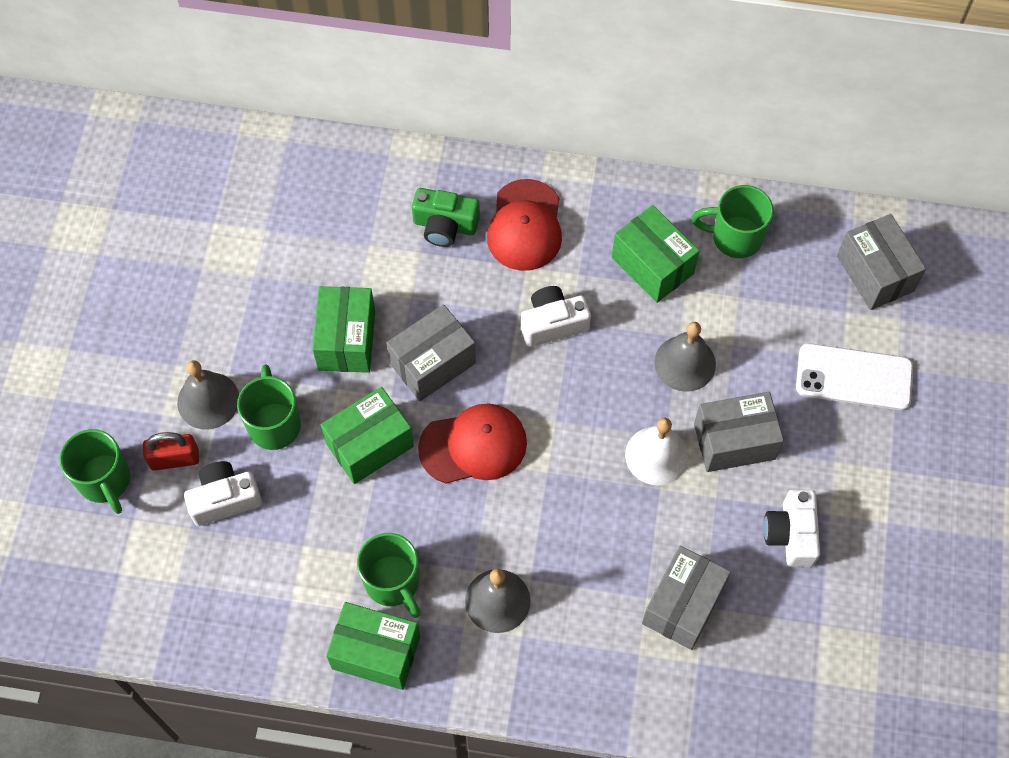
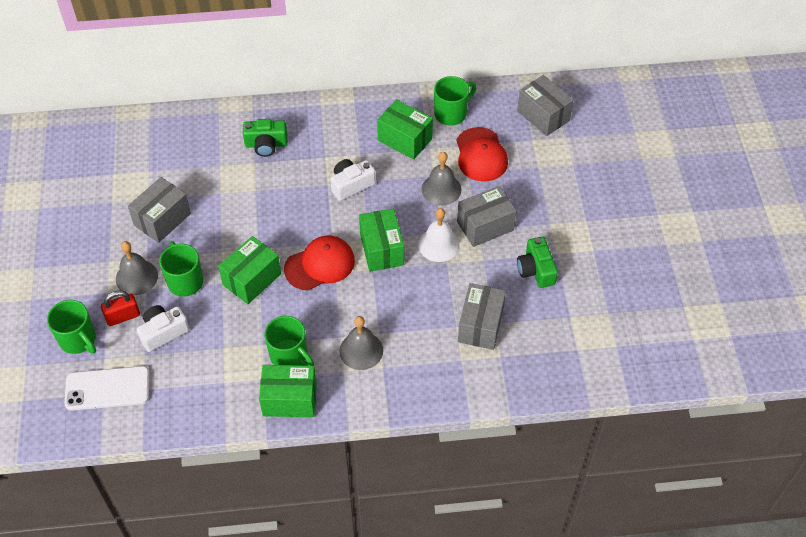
camera: 15 degrees left, 10 degrees down
green box [312,286,375,373] -> green box moved to [359,208,404,272]
grey box [386,304,476,401] -> grey box moved to [128,177,191,243]
red cap [487,179,562,271] -> red cap moved to [456,127,508,182]
green mug [691,185,774,258] -> green mug turned 150 degrees clockwise [434,76,476,126]
white camera [764,489,820,567] -> green camera [517,237,558,288]
white phone [796,343,913,410] -> white phone moved to [64,366,149,411]

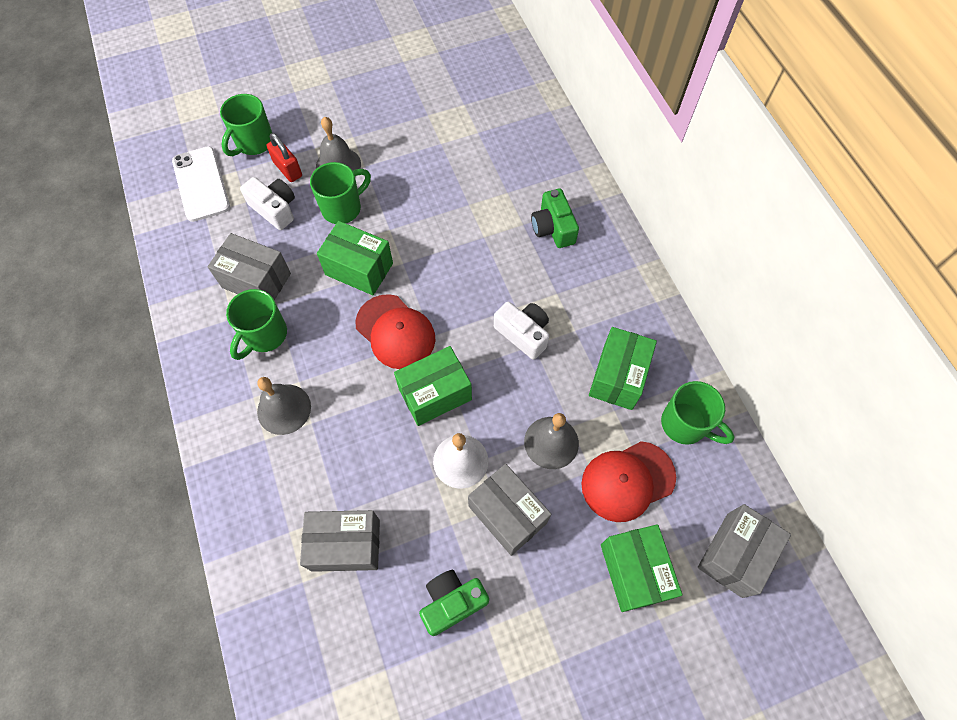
camera: 75 degrees right, 10 degrees up
grey box [128,177,191,243] -> grey box moved to [208,233,291,300]
green box [259,365,317,417] -> green box moved to [601,524,682,612]

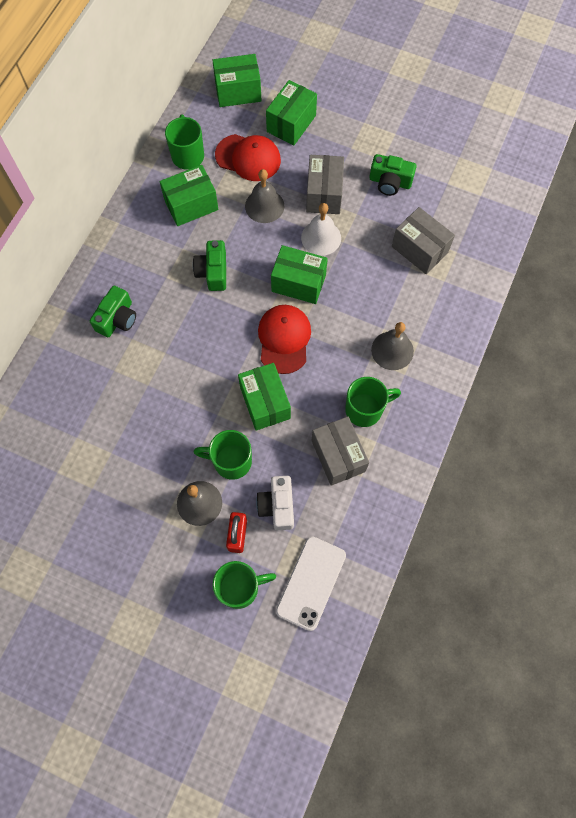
camera: 135 degrees left, 5 degrees up
white camera [494,302,549,360] -> green camera [193,240,226,291]
grey box [698,504,791,598] -> green box [212,54,262,107]

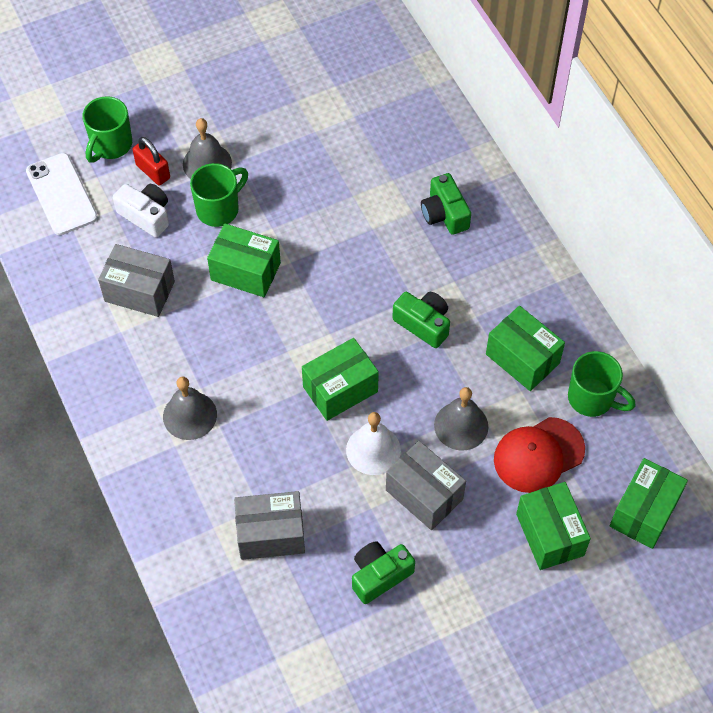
camera: 130 degrees right, 10 degrees down
green box [160,165,219,226] -> green box turned 60 degrees counterclockwise [486,306,565,391]
red cap [258,305,311,374] -> none
green mug [345,377,401,427] -> none

